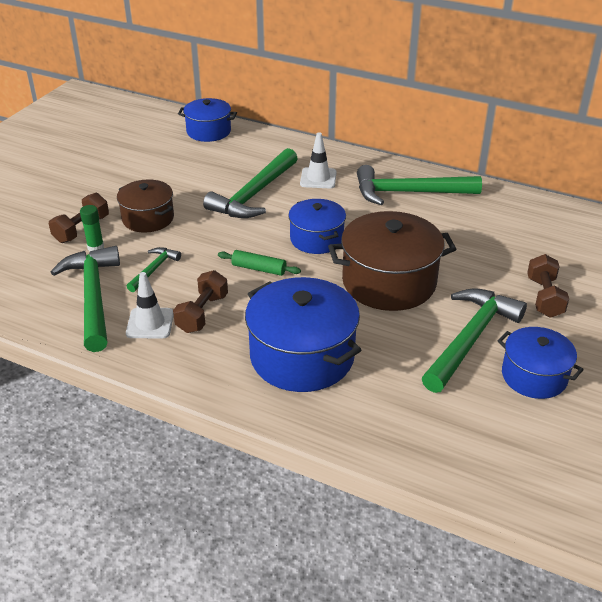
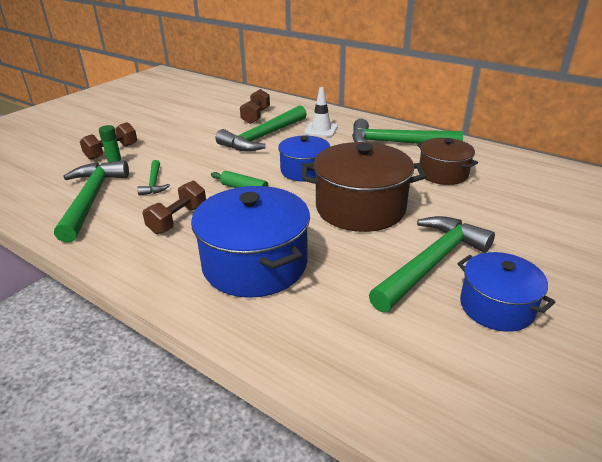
camera: 10 degrees right, 5 degrees down
brown pot [117,179,174,233] -> brown pot moved to [417,138,478,185]
white traffic cone [126,272,174,338] -> none
green hammer [127,247,181,292] -> green hammer turned 135 degrees clockwise [137,160,170,196]
blue pot [178,98,237,142] -> none
brown dumbbell [527,254,569,318] -> brown dumbbell moved to [240,89,270,124]

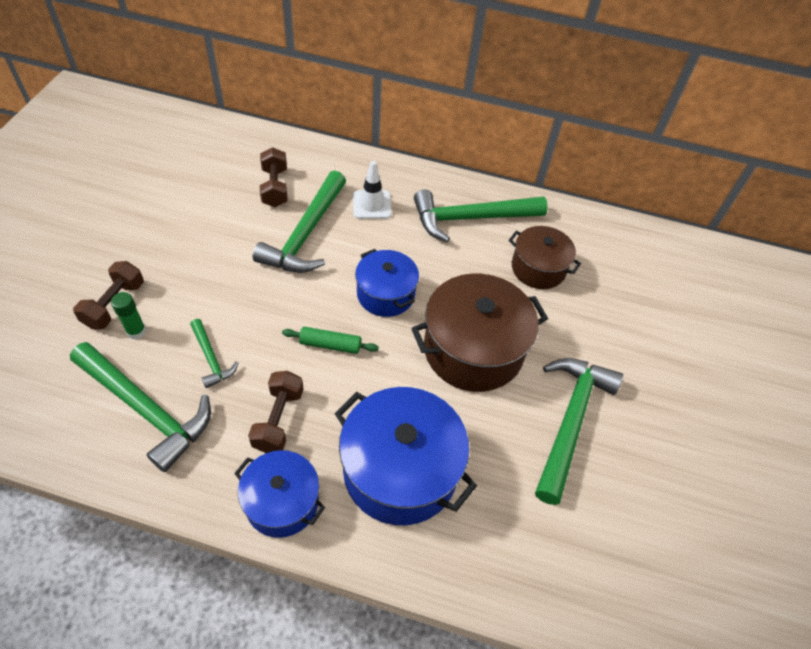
camera: 25 degrees left, 20 degrees up
green hammer [54,160,129,243] -> green hammer turned 150 degrees clockwise [70,342,211,472]
blue pot [457,252,555,332] -> blue pot moved to [234,450,325,538]

